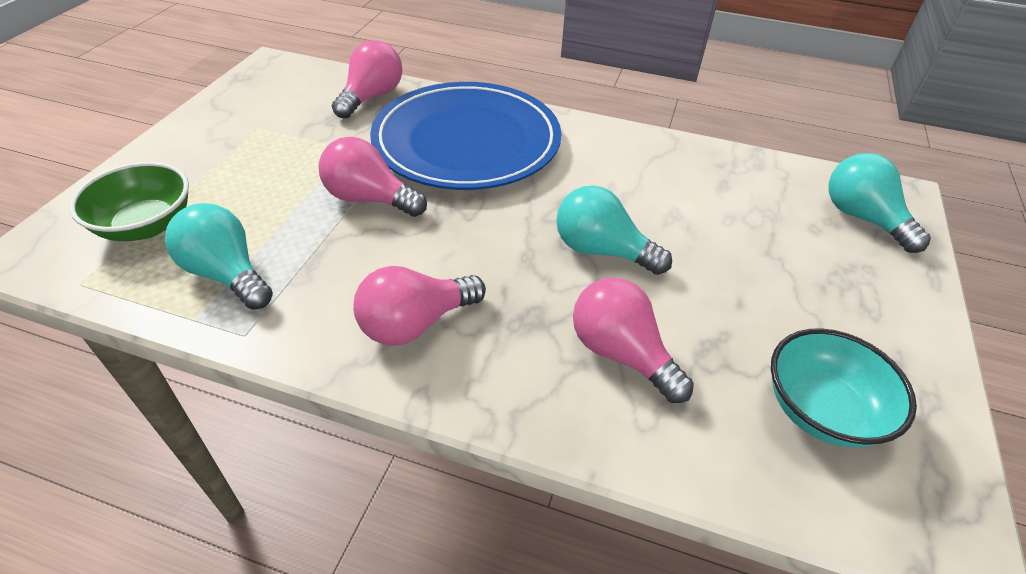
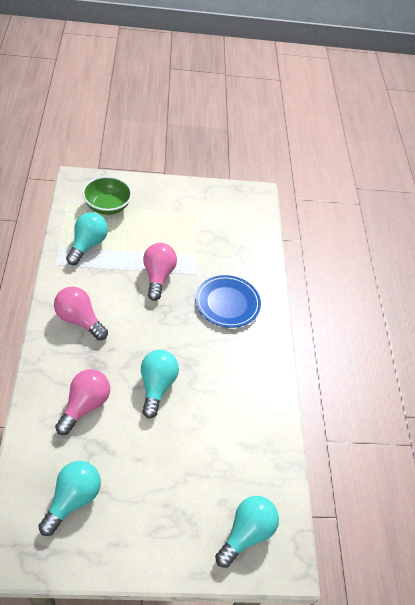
camera: 65 degrees right, 5 degrees up
pink light bulb [332,40,402,119] -> none
blue plate [370,82,561,190] -> blue plate [195,275,261,328], size x0.58
turquoise bowl [771,328,917,448] -> turquoise light bulb [38,461,101,536]

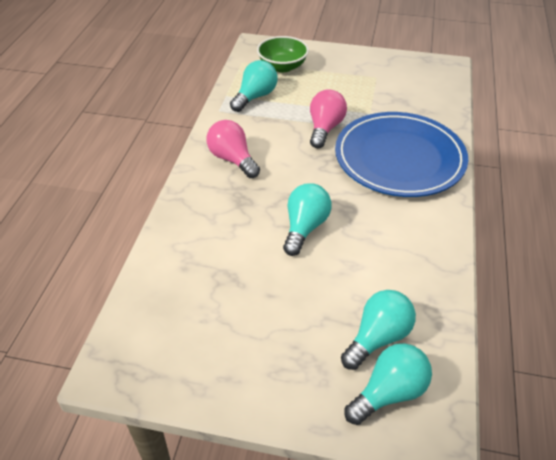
camera: 20 degrees right, 5 degrees down
turquoise light bulb [38,461,101,536] -> turquoise light bulb moved to [341,290,416,370]
pink light bulb [55,369,110,435] -> none
blue plate [195,275,261,328] -> blue plate [335,112,468,197], size x1.74

